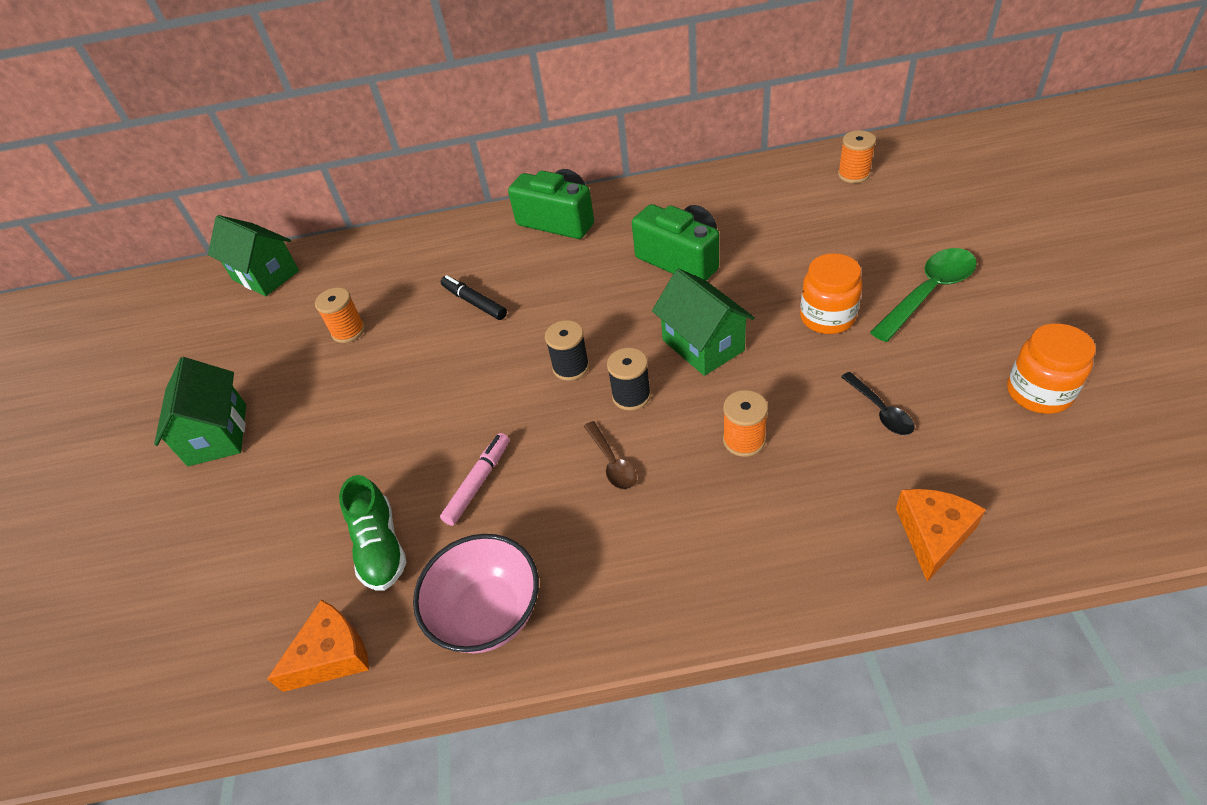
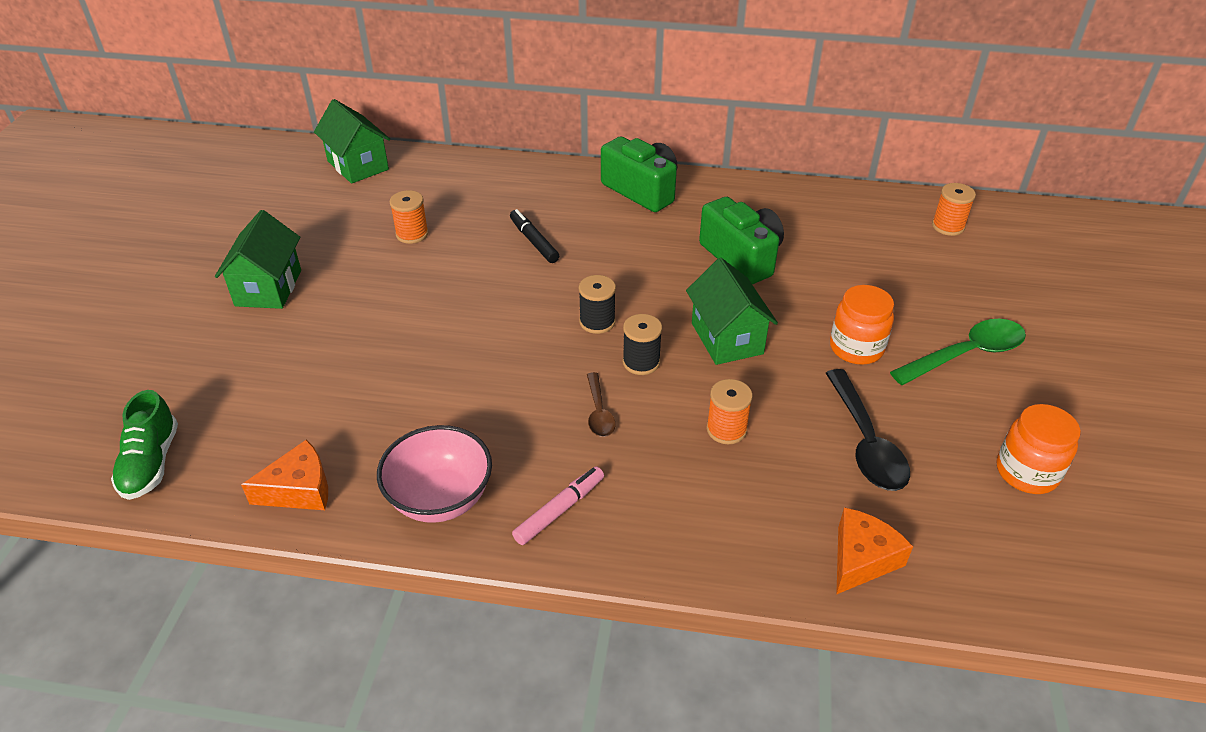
camera: 10 degrees right, 5 degrees down
green shoe [339,475,407,590] -> green shoe moved to [111,390,178,500]
pink marker [440,433,510,526] -> pink marker moved to [512,467,604,545]
black spoon [841,372,915,435] -> black spoon [826,369,910,491], size x1.78

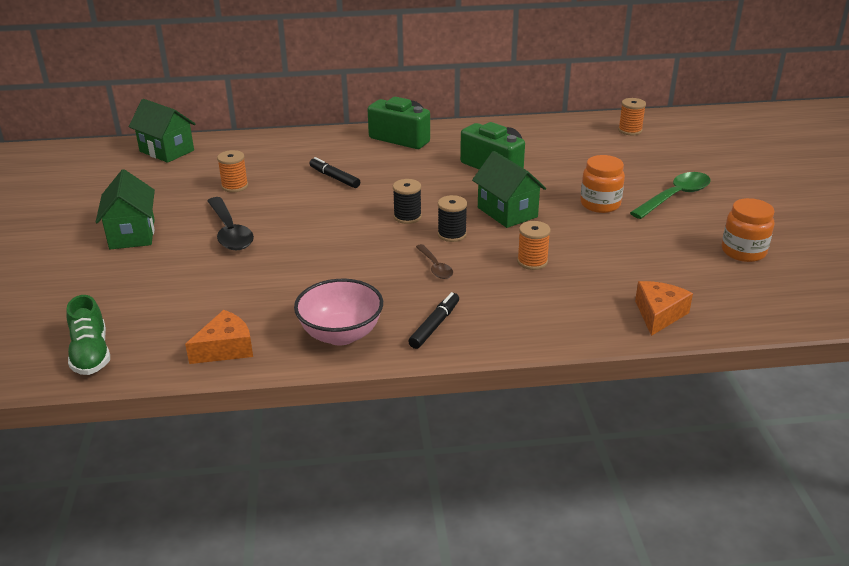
camera: 15 degrees left, 10 degrees down
pink marker [512,467,604,545] -> black marker [408,292,459,349]
black spoon [826,369,910,491] -> black spoon moved to [207,197,254,250]

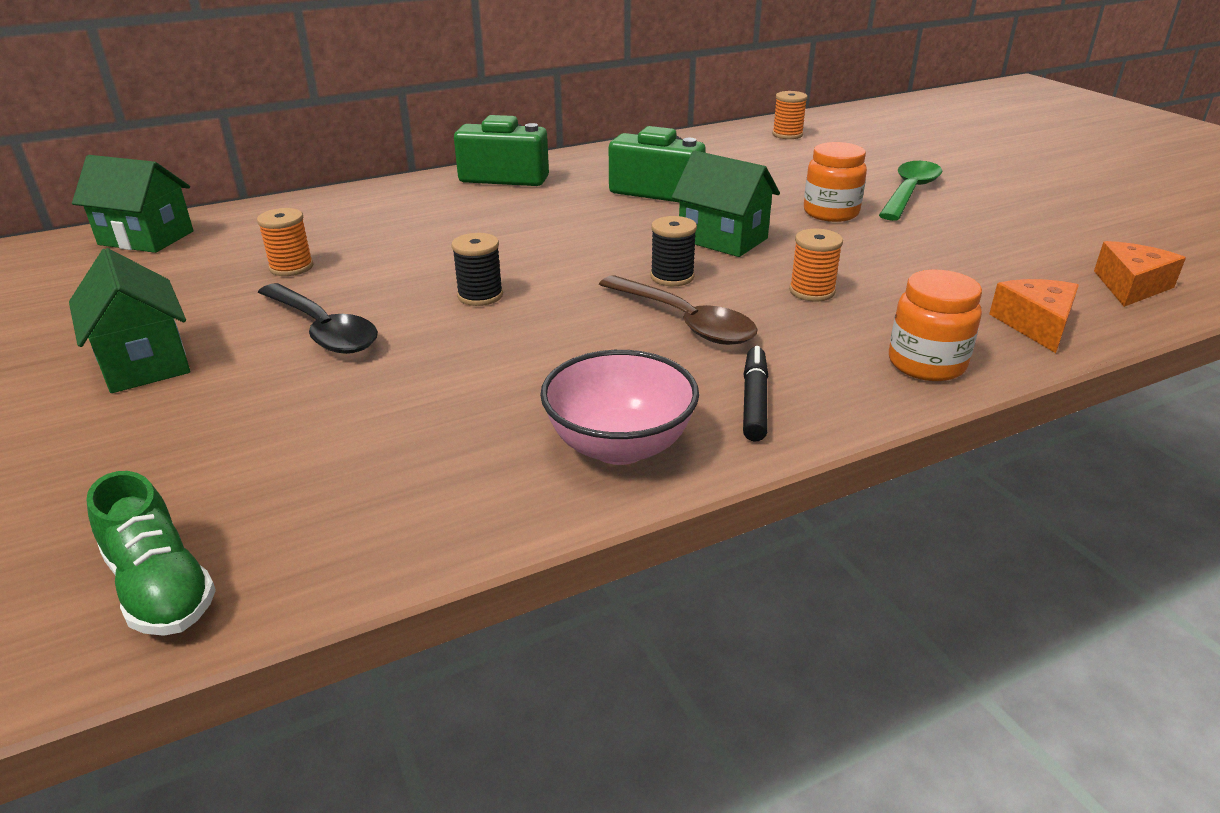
camera: 20 degrees left, 0 degrees up
orange cheese [185,310,253,364] -> orange cheese moved to [1094,241,1186,307]
black marker [309,157,360,188] -> none
black spool [393,179,422,224] -> black spool moved to [451,233,503,306]
brown spoon [416,244,453,279] -> brown spoon [599,275,758,345], size x1.78
orange jar [722,198,775,262] -> orange jar moved to [889,270,982,381]

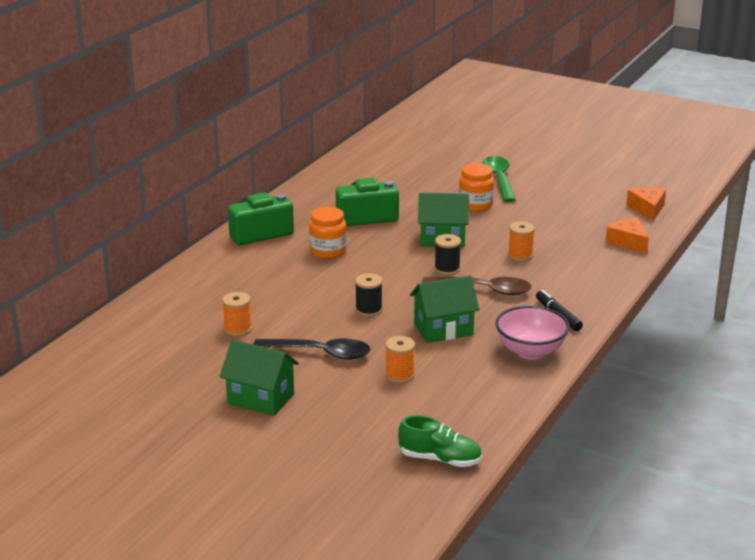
camera: 35 degrees left, 5 degrees down
green house [72,155,193,253] -> green house moved to [410,275,479,343]
orange spool [772,91,807,139] -> orange spool moved to [385,336,415,383]
orange jar [889,270,982,381] -> orange jar moved to [309,207,347,259]

